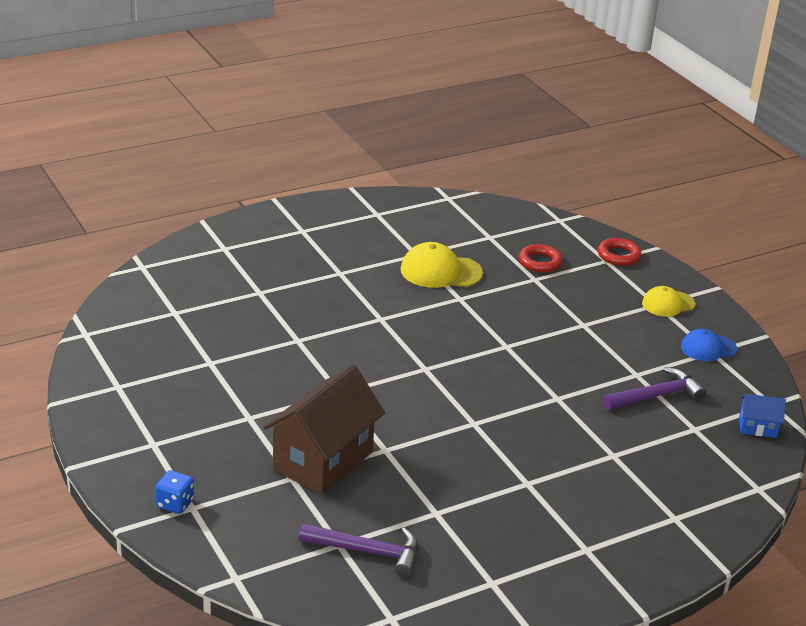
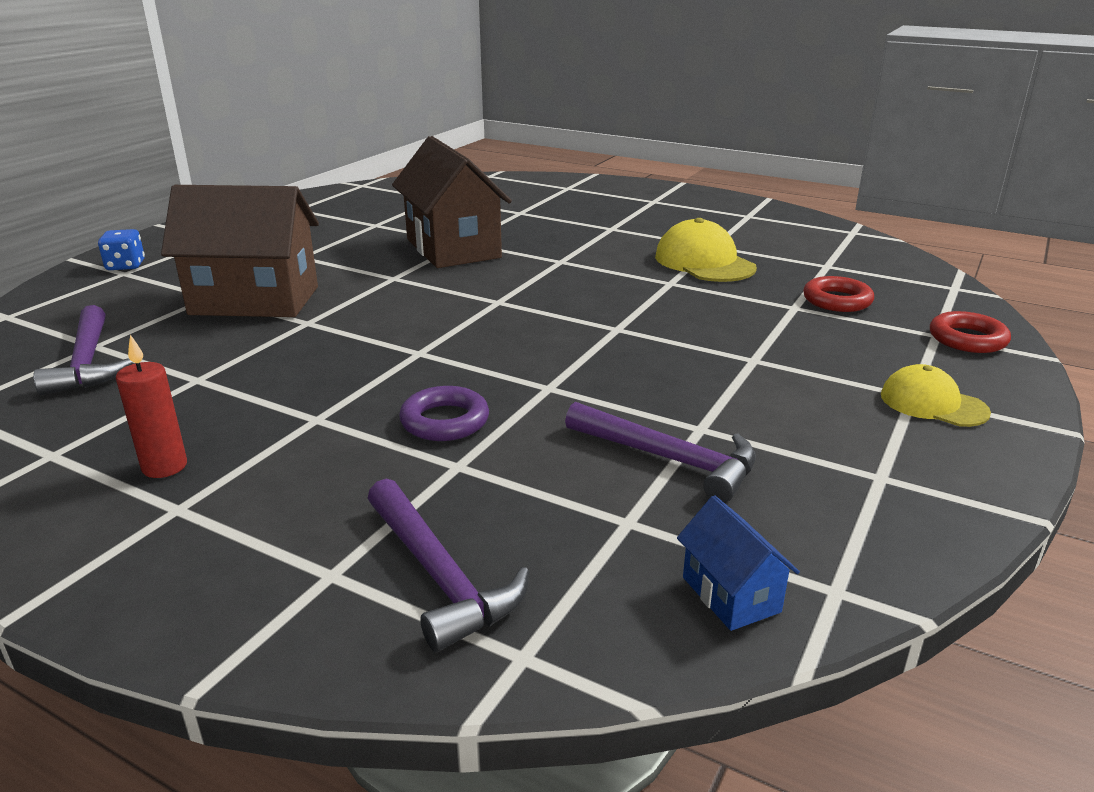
camera: 60 degrees right, 5 degrees down
blue cap [681,329,737,361] -> none
none -> red candle [116,335,187,478]
none -> purple hammer [368,478,529,652]
none -> brown house [392,136,512,268]
none -> purple ring [399,386,489,441]

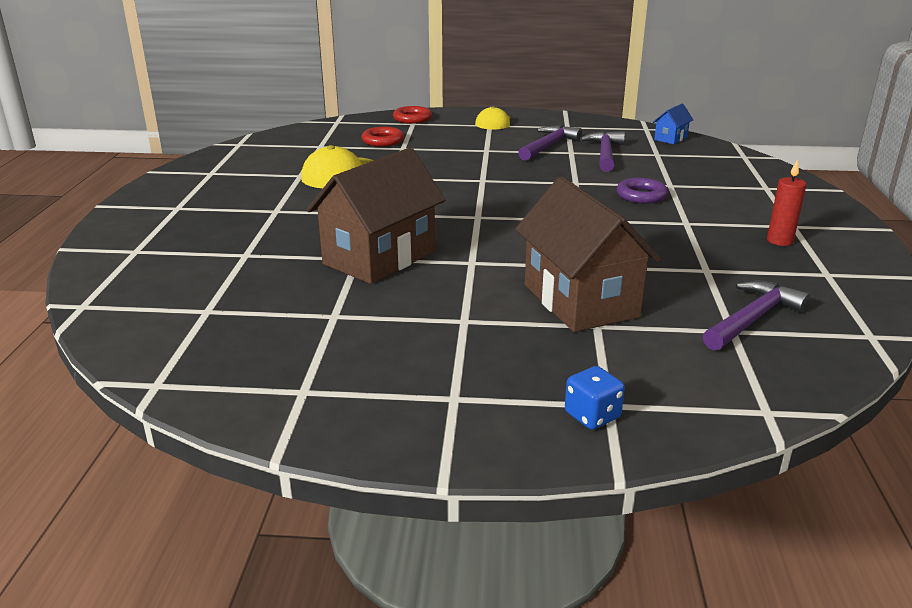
camera: 115 degrees left, 0 degrees up
purple hammer [368,478,529,652] -> purple hammer moved to [518,125,582,161]

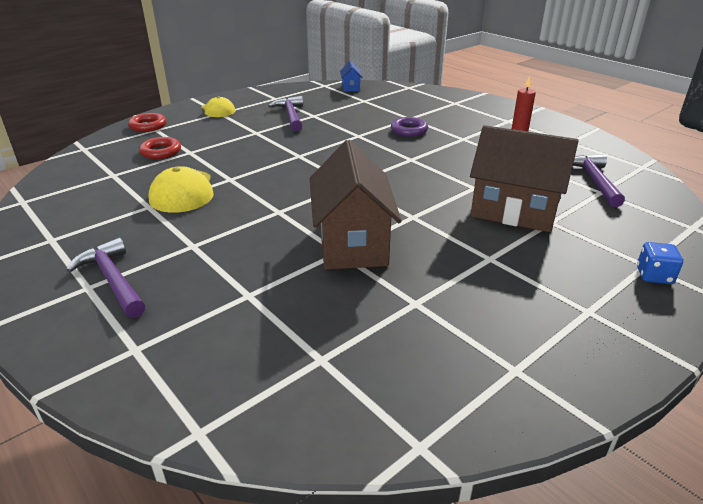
camera: 45 degrees left, 5 degrees up
purple hammer [580,131,625,172] -> purple hammer moved to [66,238,145,318]

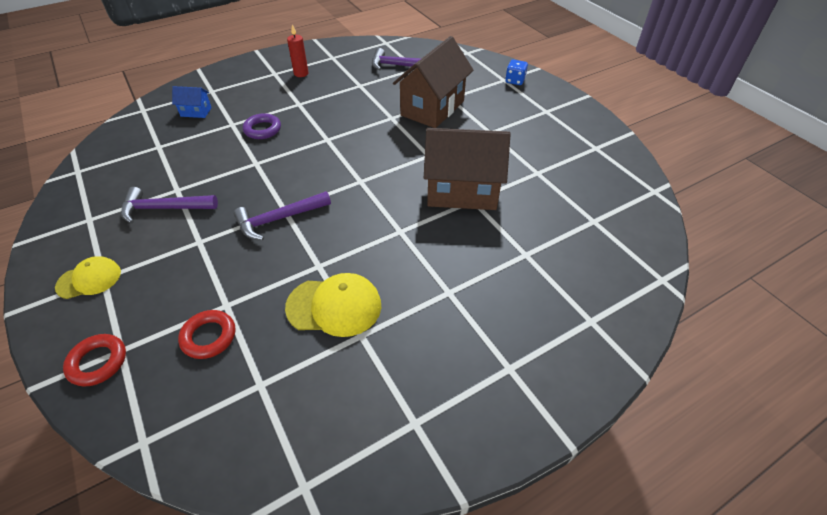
camera: 80 degrees left, 15 degrees up
purple hammer [66,238,145,318] -> purple hammer moved to [234,191,331,240]
blue house [340,61,362,92] -> blue house moved to [172,86,212,118]

